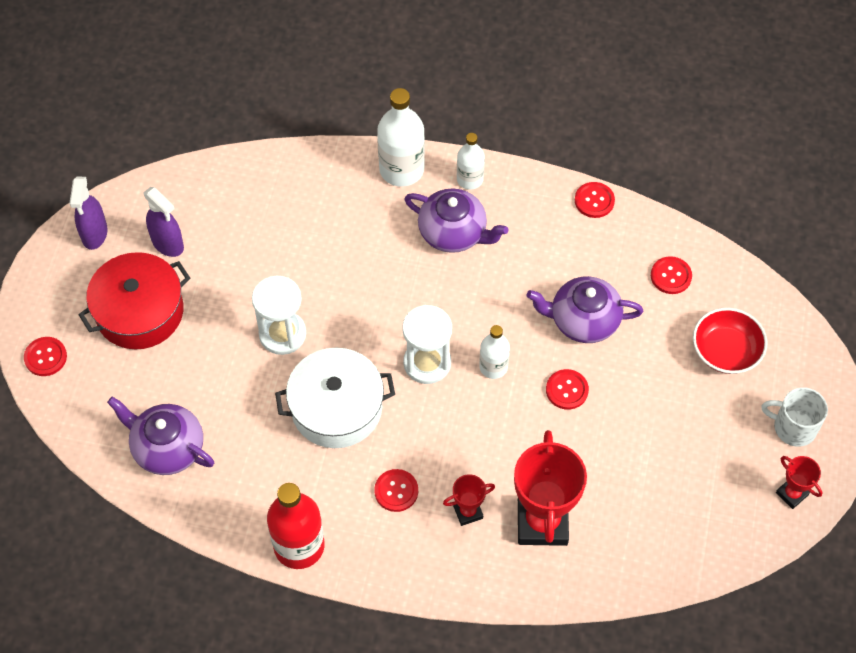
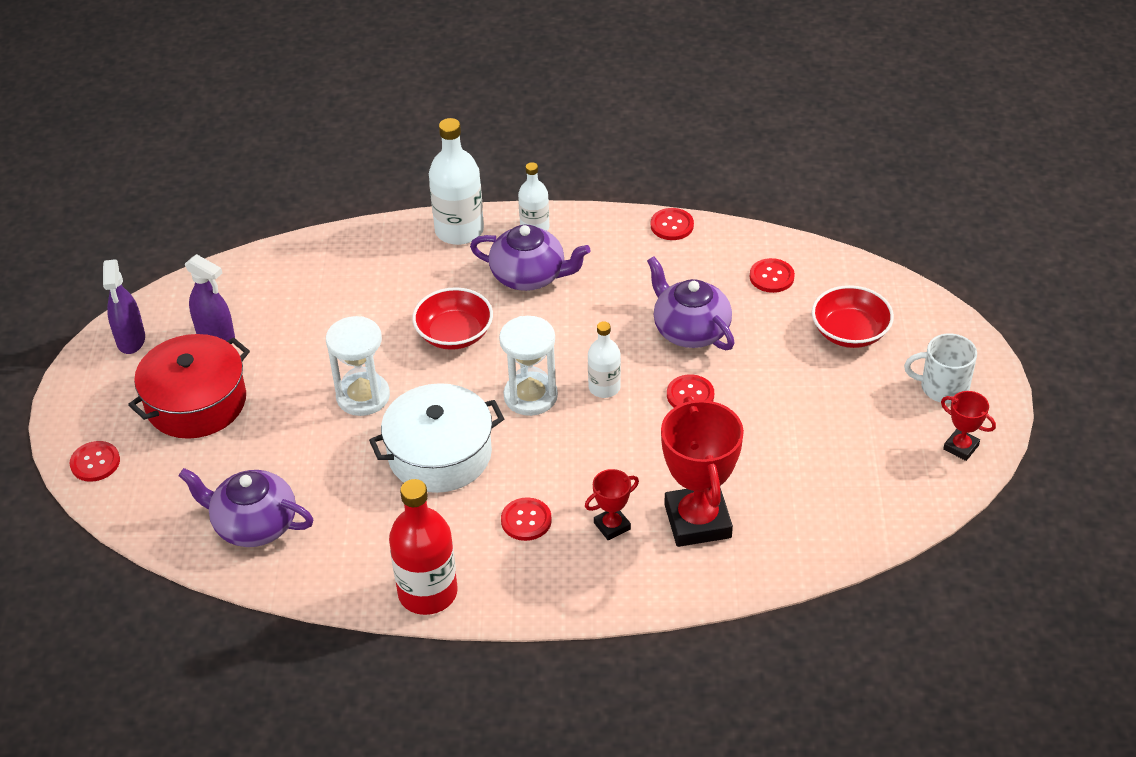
camera: 10 degrees left, 15 degrees down
purple teapot [527,276,643,343] -> purple teapot turned 60 degrees clockwise [647,257,735,350]
none -> red bowl [412,287,493,350]

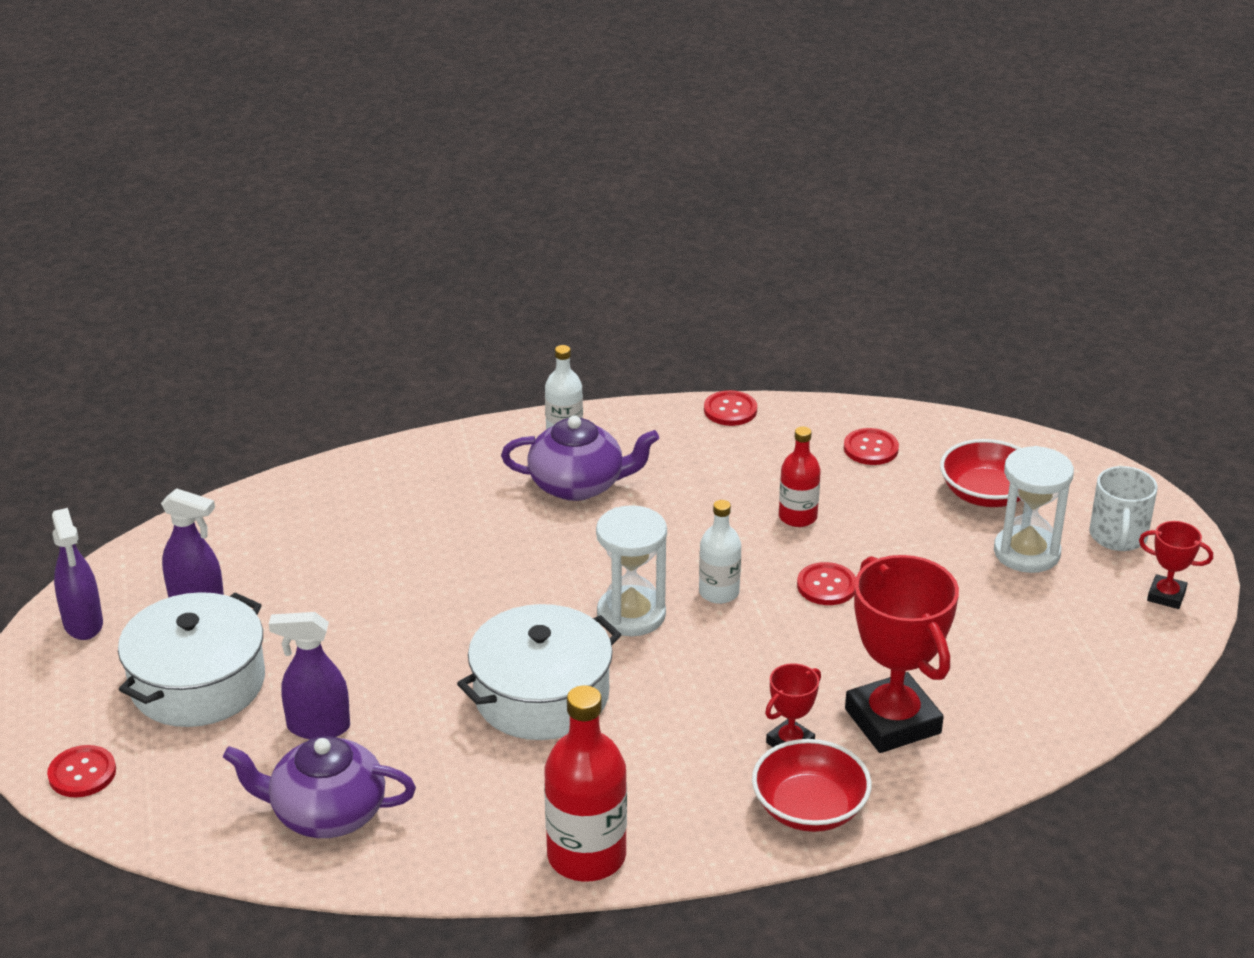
camera: 15 degrees left, 10 degrees down
red pot [128,334,250,439] -> white pot [118,592,265,727]
white hourglass [326,316,390,416] -> white hourglass moved to [994,446,1074,573]
red bowl [412,287,493,350] -> red bowl moved to [752,739,872,832]
white bottle [429,118,484,245] -> none
red button [501,497,552,541] -> none
purple teapot [647,257,735,350] -> red bottle [779,427,821,527]
white mug [904,333,977,403] -> white mug turned 75 degrees counterclockwise [1089,466,1158,551]
none -> purple spray bottle [269,612,350,739]

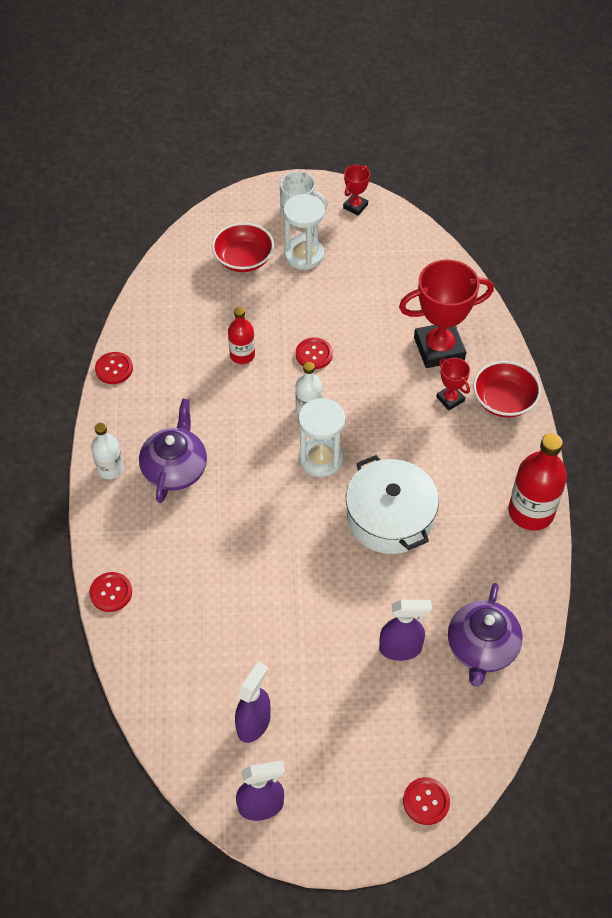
camera: 80 degrees left, 20 degrees up
white pot [118,592,265,727] -> none
purple spray bottle [269,612,350,739] -> purple spray bottle turned 105 degrees counterclockwise [379,600,432,661]
red button [844,428,899,465] -> red button moved to [89,572,132,612]

